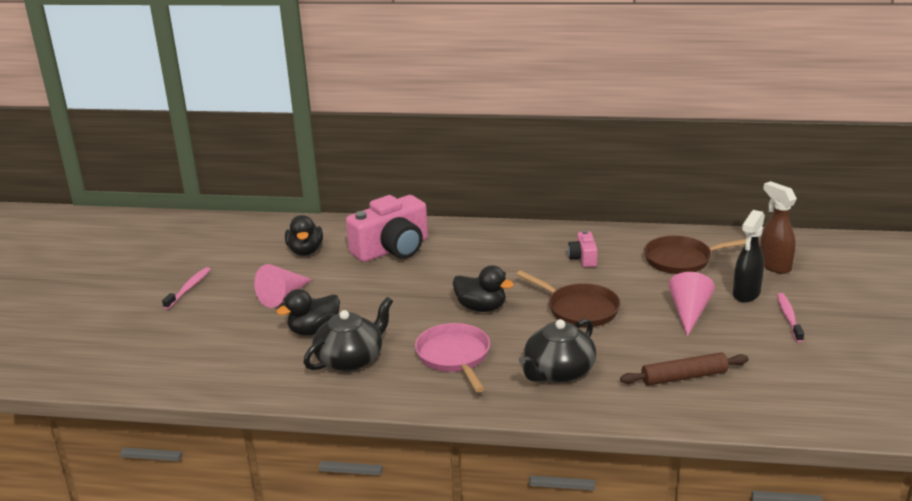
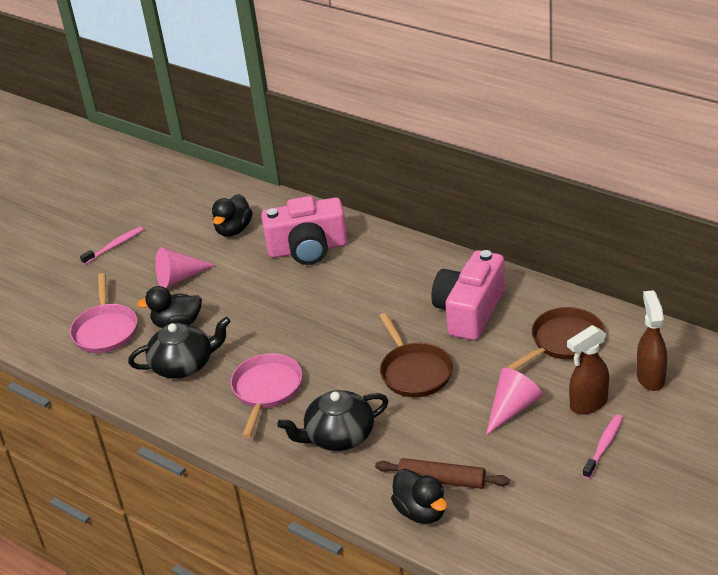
camera: 30 degrees right, 10 degrees up
black duck [453,265,514,312] -> black duck moved to [391,469,447,524]
pink camera [568,230,598,267] -> pink camera [431,250,505,340], size x2.12
brown pan [644,236,746,274] -> brown pan turned 120 degrees clockwise [506,307,605,370]
black spray bottle [733,210,765,303] -> brown spray bottle [567,325,609,415]
none -> pink pan [70,273,137,353]

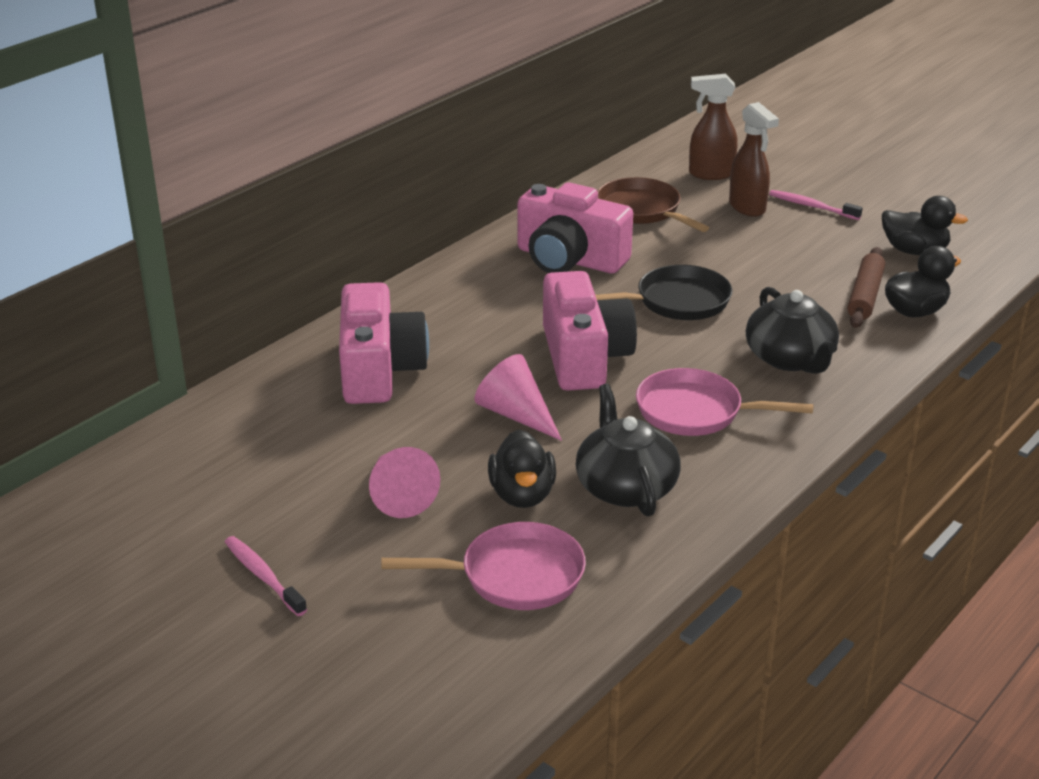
camera: 90 degrees left, 5 degrees down
black duck [212,194,252,237] -> black duck moved to [882,196,968,255]
brown pan [379,313,453,397] -> black pan [595,265,732,320]
pink cone [486,368,543,435] -> pink cone moved to [474,354,562,441]
none -> pink camera [543,271,637,391]

